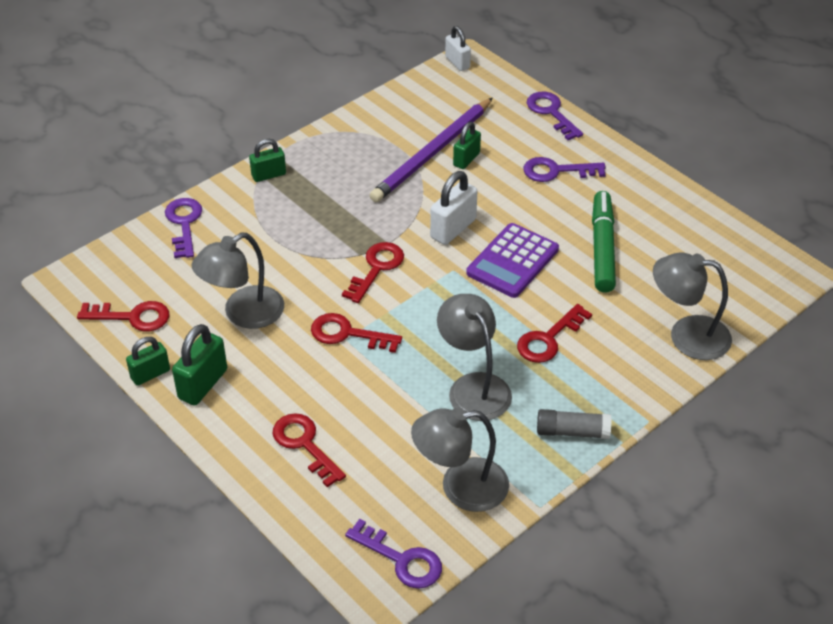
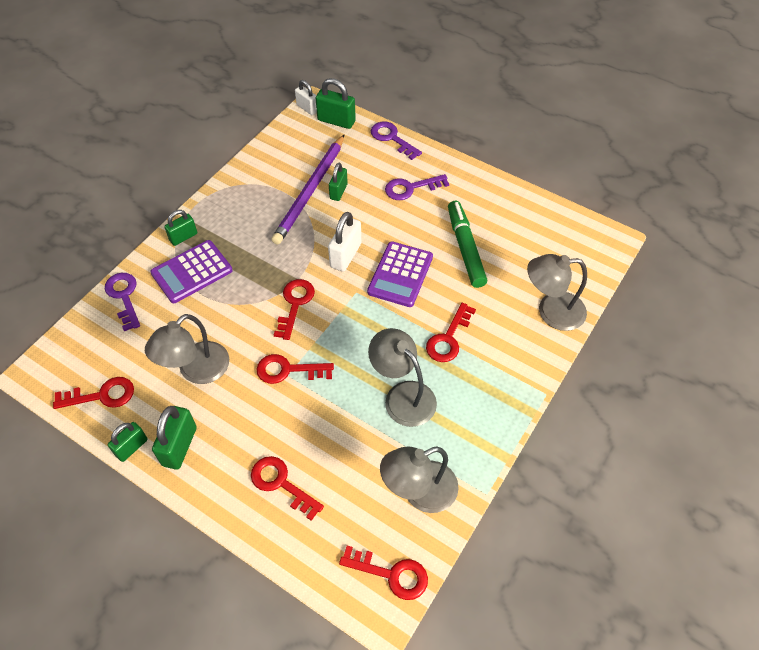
camera: 15 degrees left, 10 degrees up
purple key [345,519,442,589] -> red key [339,546,428,600]
grey glue stick [537,409,612,439] -> none
none -> purple calculator [150,240,233,303]
none -> green padlock [316,78,356,129]

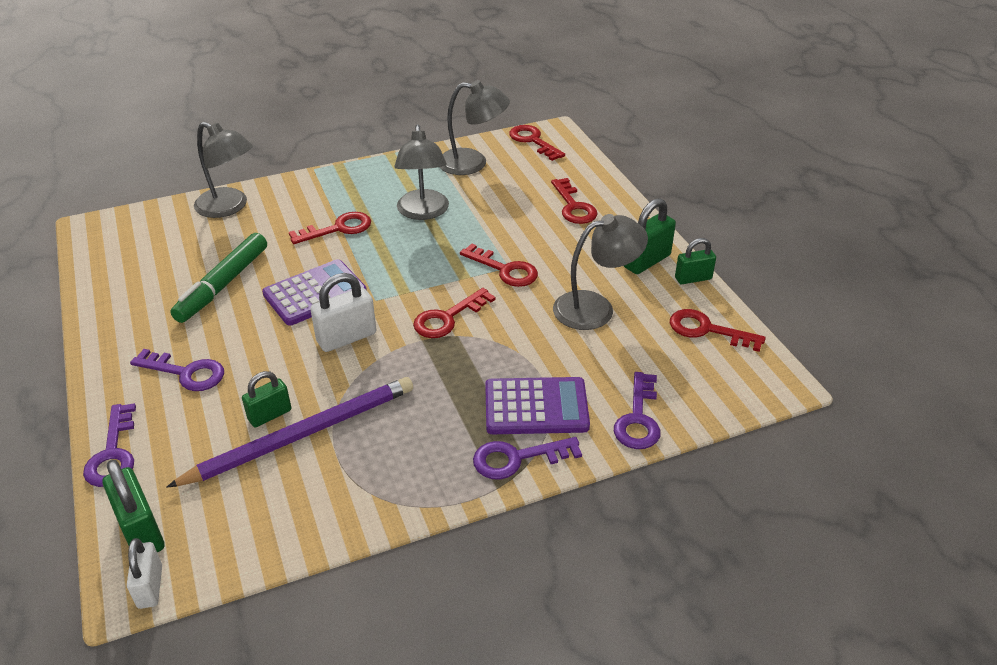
camera: 145 degrees left, 15 degrees down
green padlock [164,210,197,246] -> purple key [473,437,582,480]

